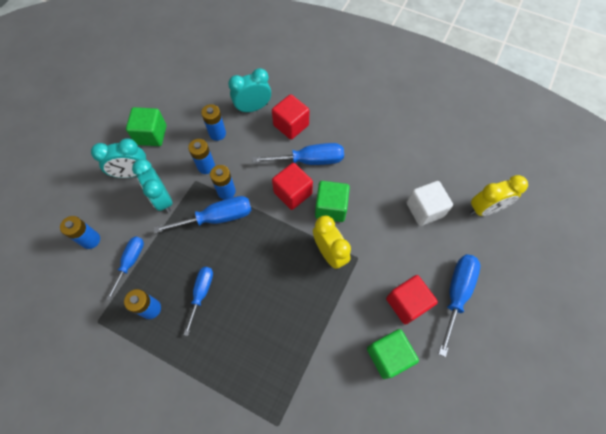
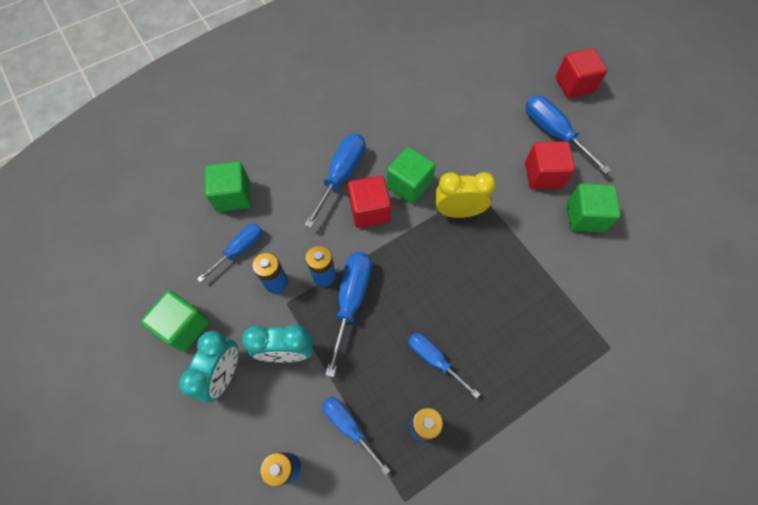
camera: 60 degrees left, 0 degrees up
blue battery [201,104,226,141] -> blue screwdriver [197,224,262,283]
turquoise clock [228,68,271,113] -> green cube [205,161,251,212]
red cube [272,94,309,140] -> red cube moved to [556,48,607,98]
white cube [407,181,453,226] -> none
yellow clock [470,175,528,216] -> none

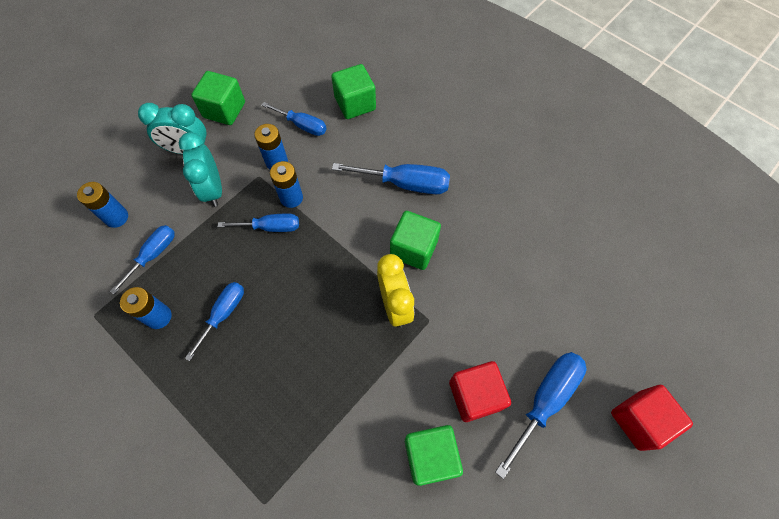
camera: 75 degrees right, 0 degrees up
blue screwdriver [325,252,371,377] -> blue screwdriver [218,213,299,232], size x0.66
red cube [348,176,391,228] -> none

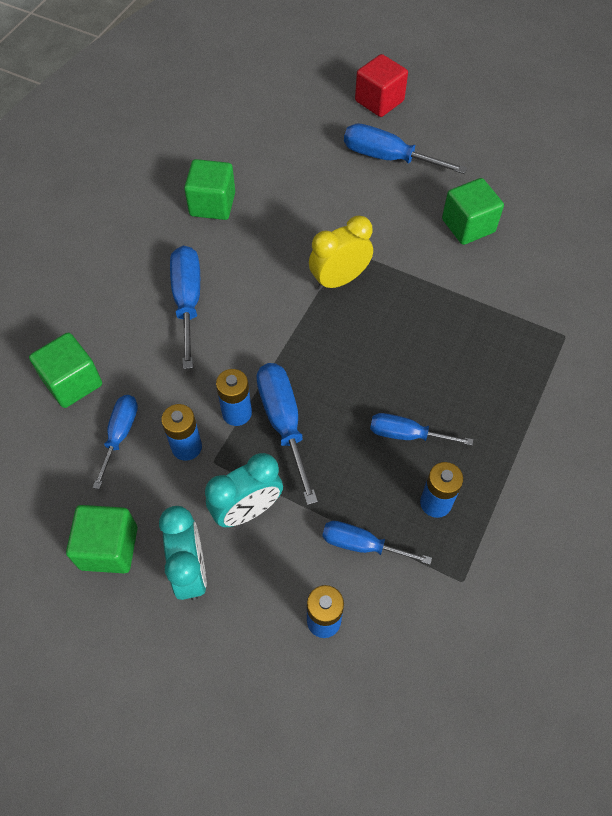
camera: 105 degrees left, 5 degrees down
blue screwdriver [218,213,299,232] -> blue screwdriver [256,363,318,505], size x1.52
green cube [390,211,441,270] -> green cube moved to [184,159,235,220]
red cube [449,361,511,422] -> none

